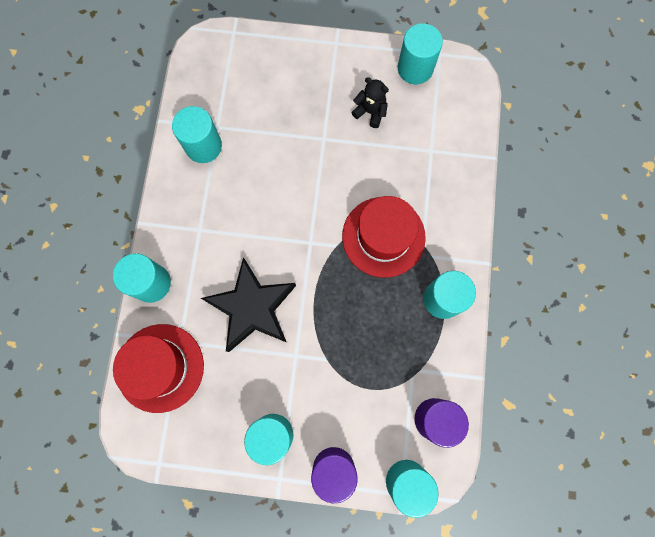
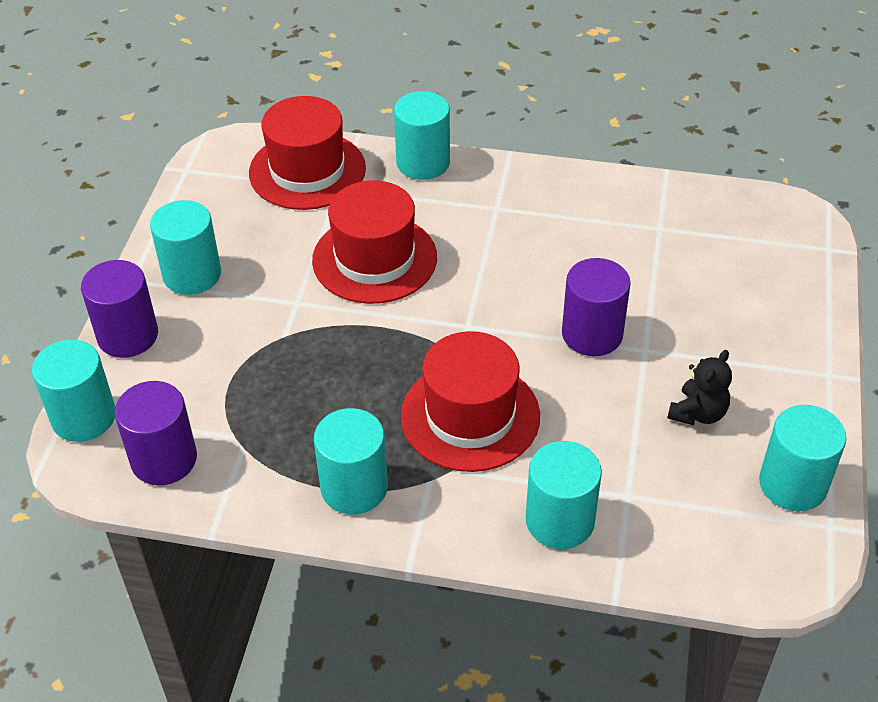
camera: 95 degrees right, 30 degrees down
turquoise cylinder [172,106,222,163] -> turquoise cylinder moved to [526,441,602,549]
black star [201,257,296,352] -> red hat [312,180,437,304]
none -> purple cylinder [562,258,631,356]

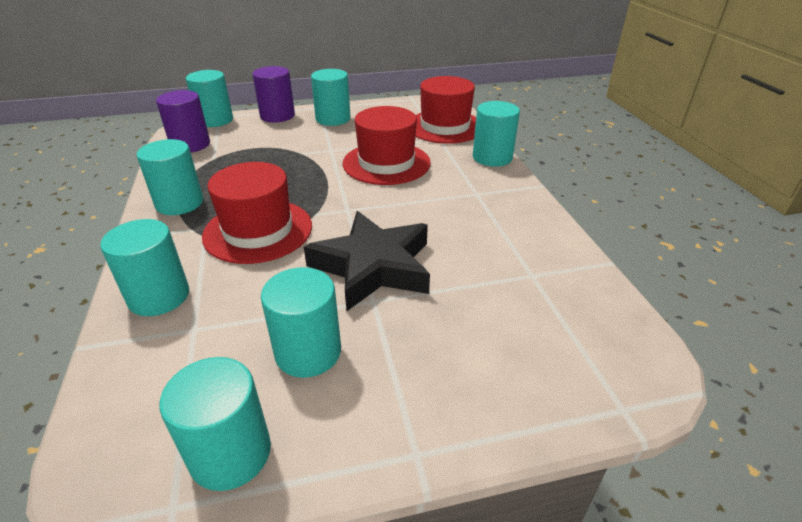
camera: 65 degrees right, 10 degrees down
purple cylinder [562,258,631,356] -> black star [304,211,430,311]
black teddy bear [667,350,732,425] -> turquoise cylinder [261,267,341,378]

